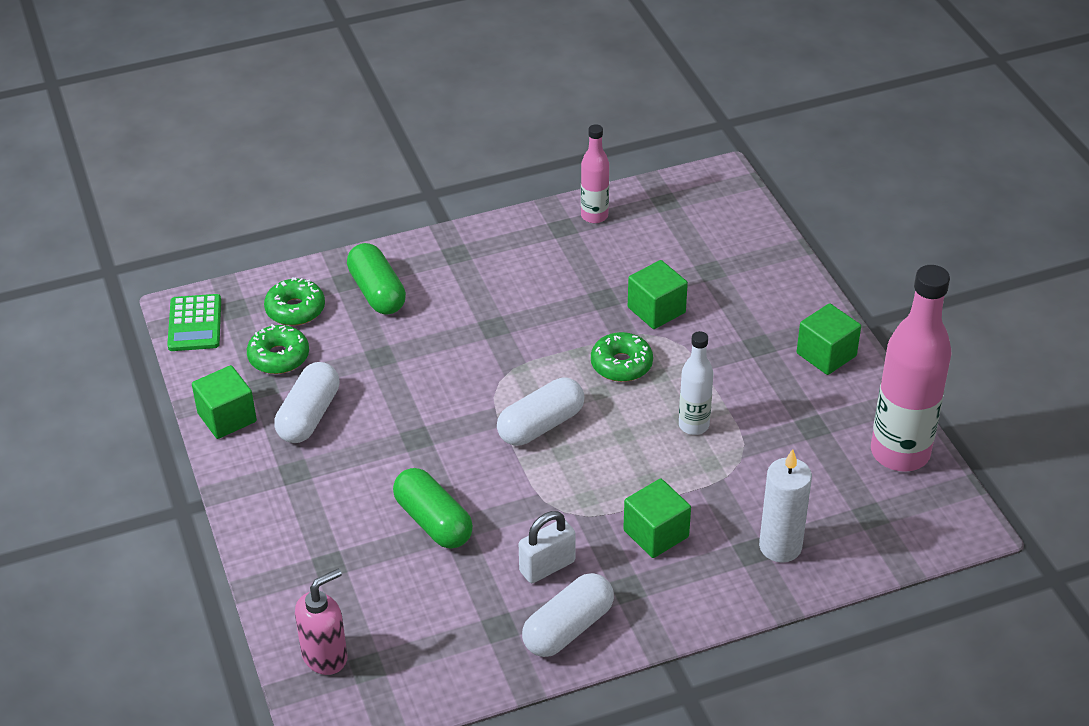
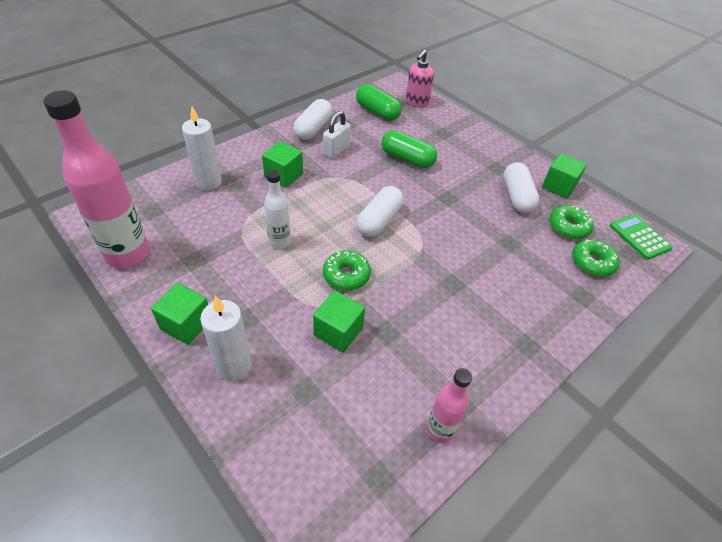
camera: 155 degrees right, 5 degrees up
green capsule [347,243,406,315] -> green capsule moved to [356,84,402,121]
none -> white candle [200,296,252,381]

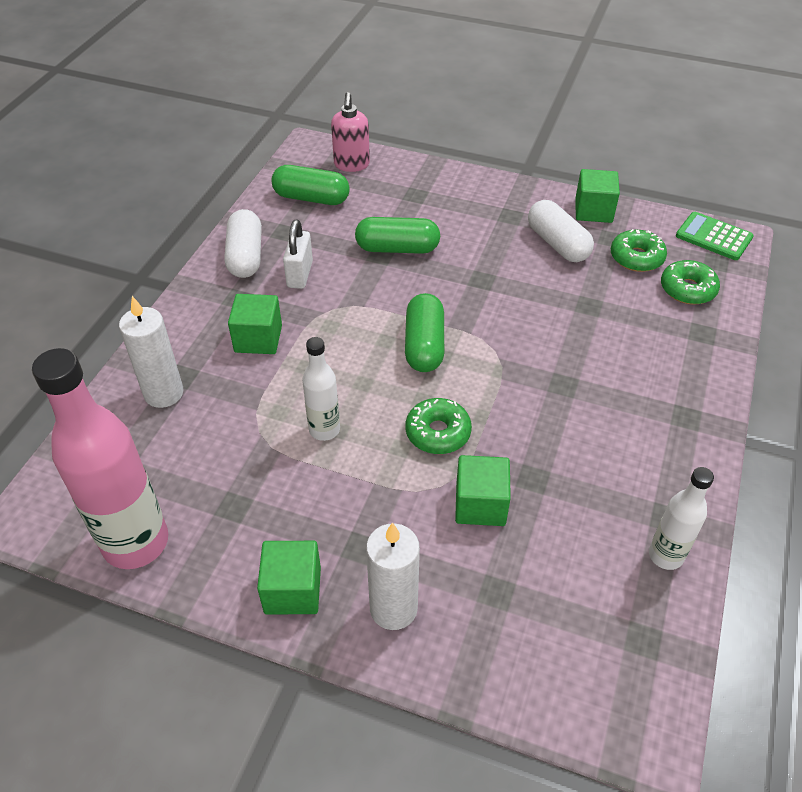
camera: 25 degrees left, 0 degrees up
white capsule [357,186,404,237] -> green capsule [405,293,444,372]
pink bottle [426,368,472,443] -> white bottle [649,467,714,570]

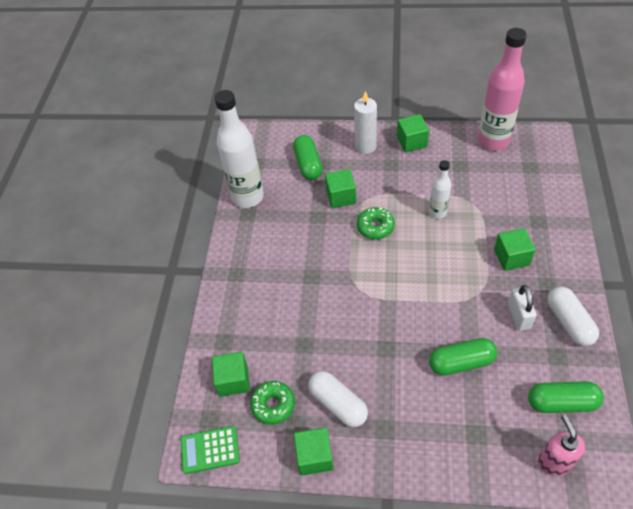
camera: 170 degrees right, 5 degrees up
white candle [119,296,184,408] -> none
green capsule [405,293,444,372] -> green capsule moved to [293,135,323,180]
white bottle [649,467,714,570] -> white bottle [214,90,264,208], size x1.91
green donut [661,260,720,305] -> green cube [212,352,250,397]
green calculator [676,212,754,260] -> green calculator turned 150 degrees clockwise [181,426,240,474]

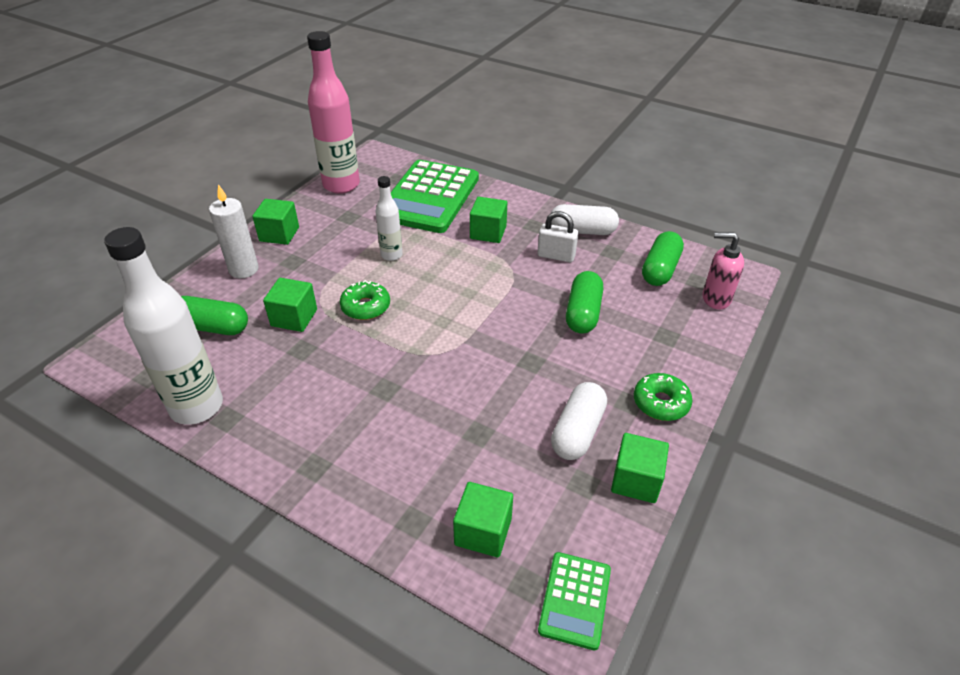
camera: 70 degrees left, 10 degrees down
green donut [250,381,295,425] -> green donut moved to [634,373,692,421]
white capsule [308,371,368,427] -> white capsule turned 45 degrees counterclockwise [551,382,607,460]
none -> green calculator [391,160,479,233]

